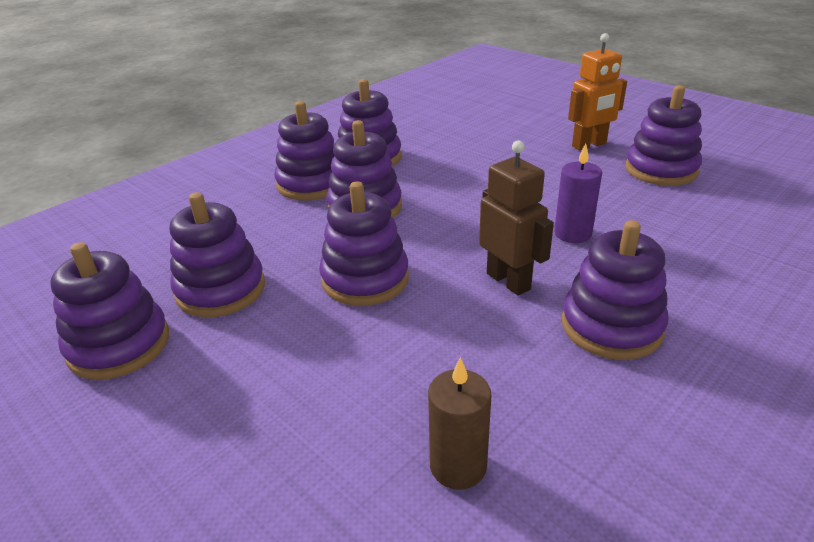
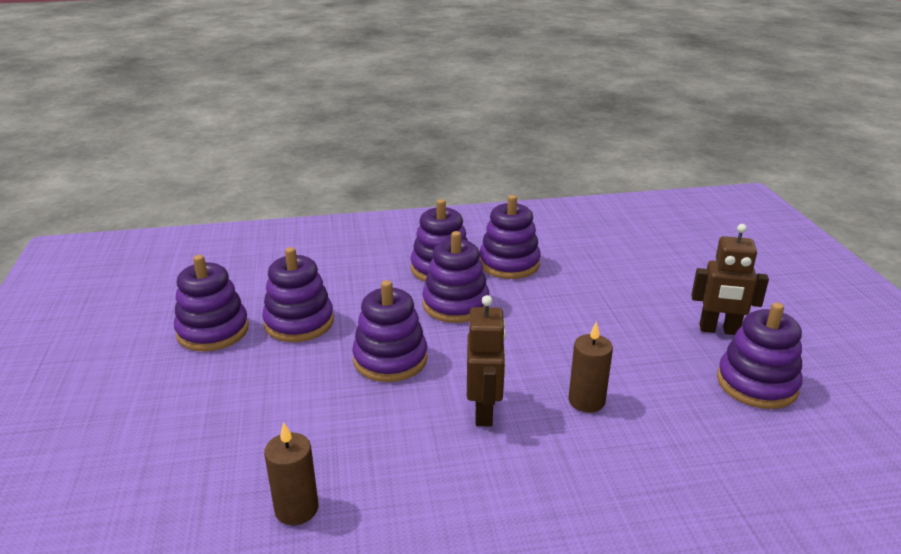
camera: 35 degrees right, 5 degrees down
purple candle [554,143,602,243] -> brown candle [568,321,613,413]
purple stacking toy [562,220,668,360] -> none
orange robot [568,33,627,151] -> brown robot [691,224,769,335]

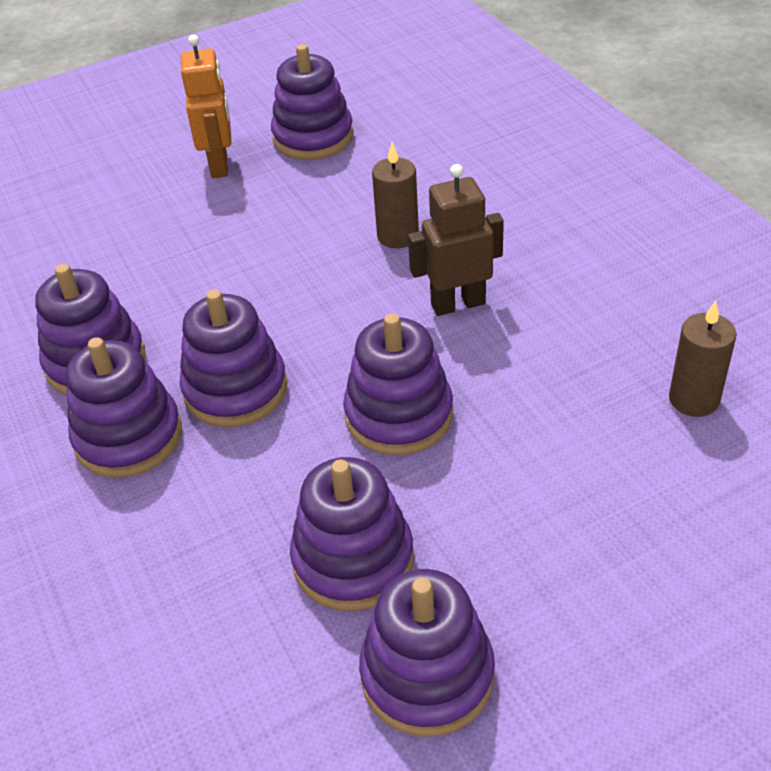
camera: 105 degrees left, 15 degrees up
brown robot [691,224,769,335] -> orange robot [181,35,231,178]

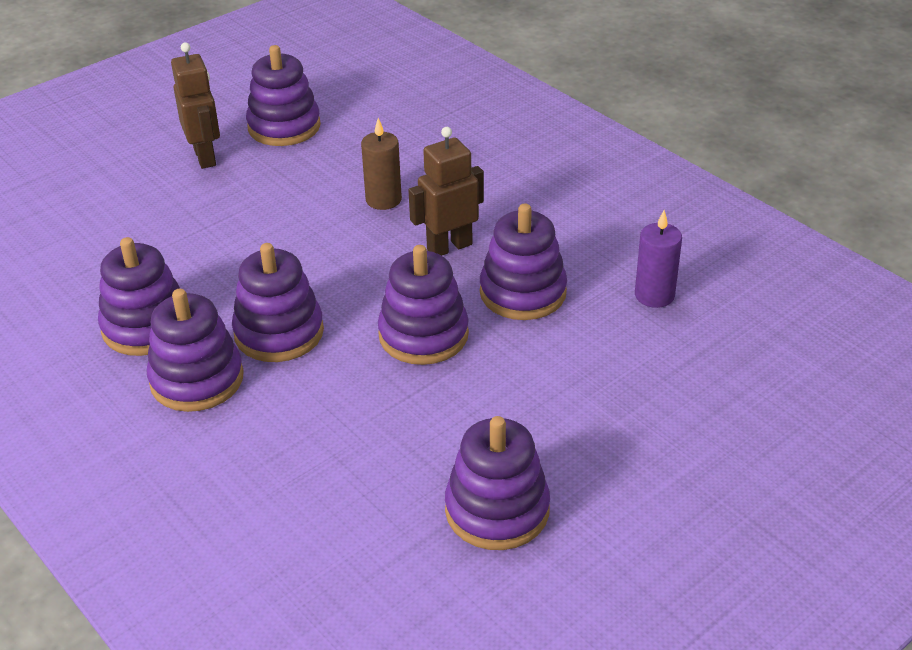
camera: 15 degrees left, 5 degrees down
orange robot [181,35,231,178] -> brown robot [171,42,220,169]
purple stacking toy [290,457,414,611] -> purple stacking toy moved to [480,204,567,320]
brown candle [669,301,737,417] -> purple candle [635,210,682,308]

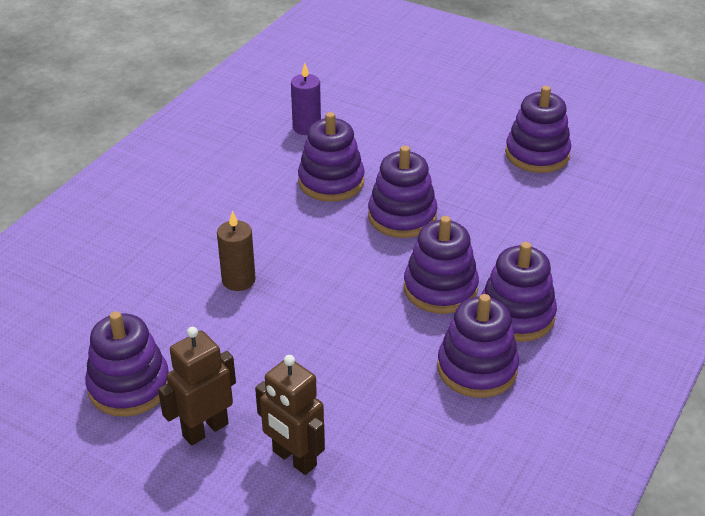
camera: 110 degrees left, 0 degrees up
brown robot [408,127,484,256] -> brown robot moved to [255,355,325,475]

